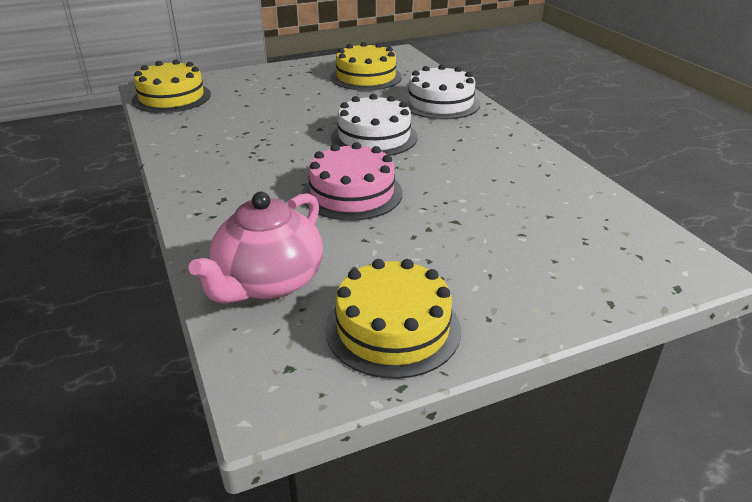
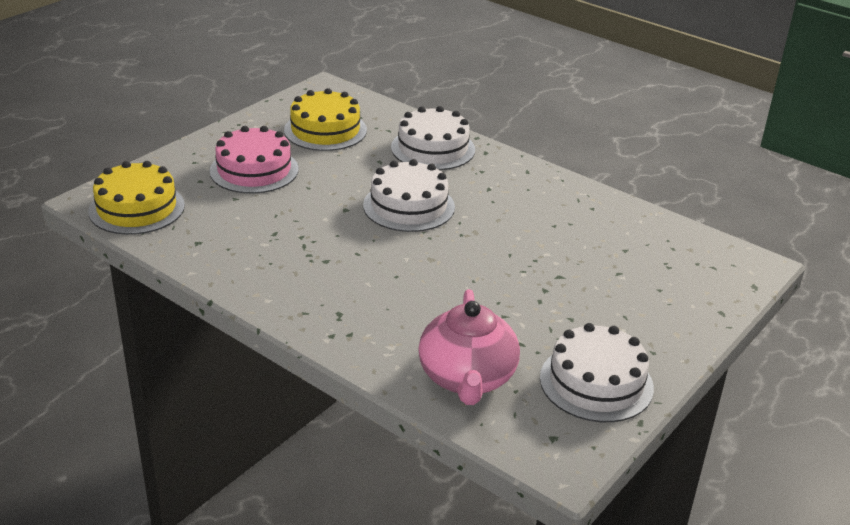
camera: 30 degrees left, 0 degrees up
pink cake [302,142,403,221] -> pink cake moved to [210,126,299,194]
yellow cake [325,259,461,379] -> white cake [540,323,654,422]

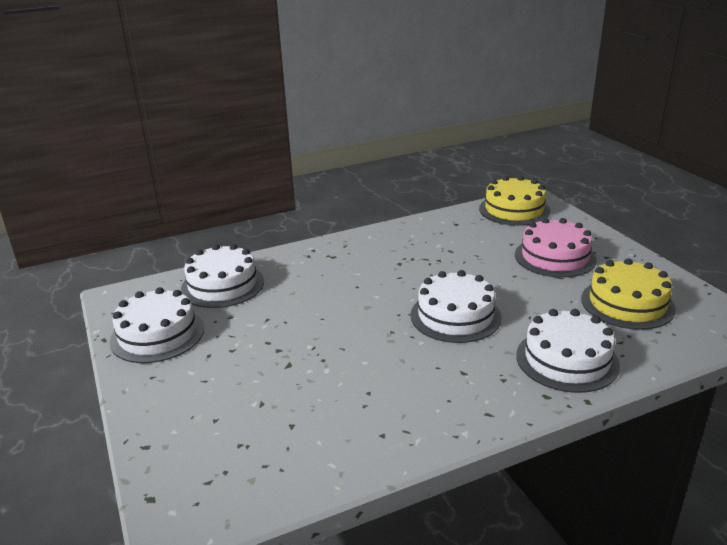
camera: 120 degrees right, 5 degrees down
pink teapot [418,289,520,405] -> white cake [181,244,264,308]

